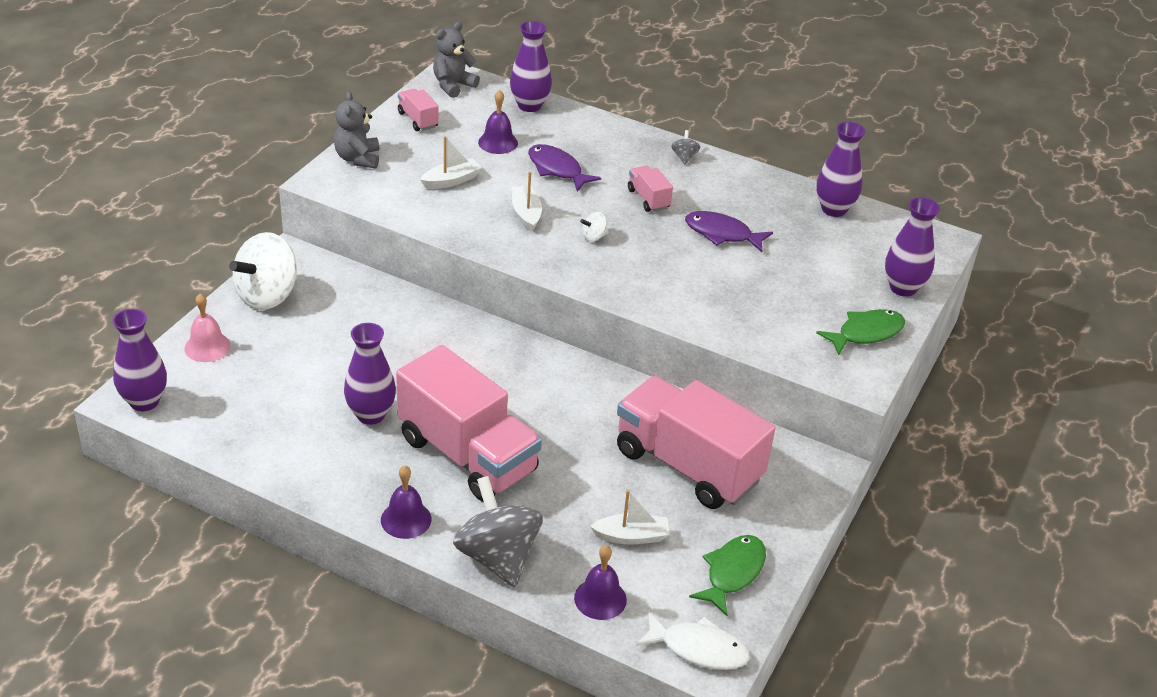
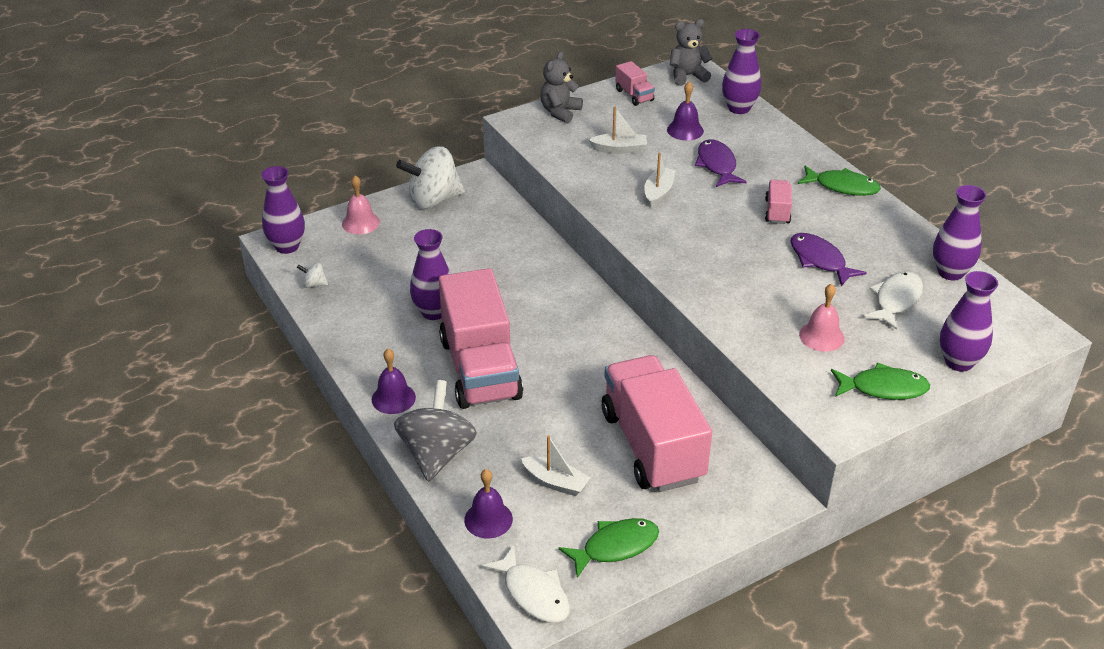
camera: 35 degrees right, 0 degrees up
pink truck [398,89,439,131] -> pink truck turned 150 degrees clockwise [615,61,655,106]
white spinning top [580,212,609,242] -> white spinning top moved to [297,263,328,288]
grey spinning top [671,130,700,164] -> green fish [798,166,881,196]
none -> pink bell [799,283,844,352]
none -> white fish [863,271,923,330]

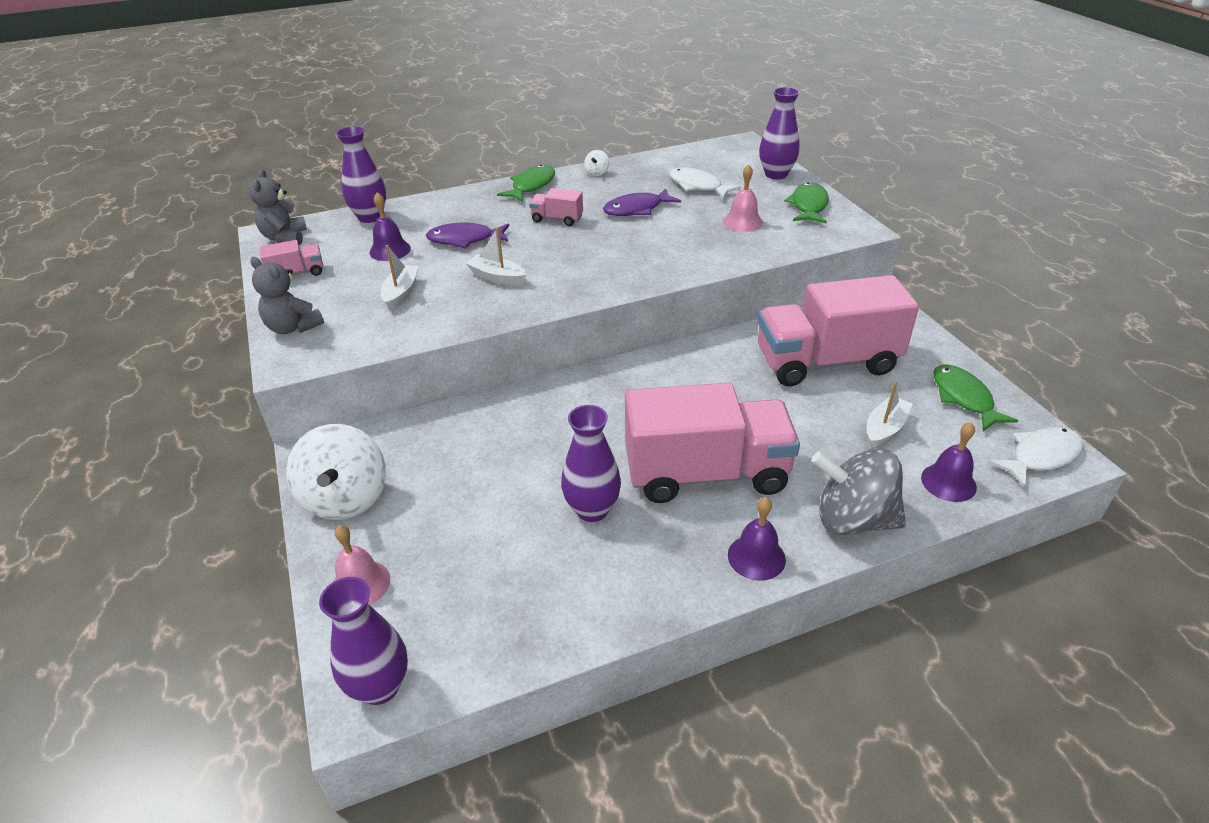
camera: 80 degrees left, 0 degrees up
white spinning top [297,263,328,288] -> white spinning top moved to [584,150,609,176]
purple vase [933,185,986,280] -> none

